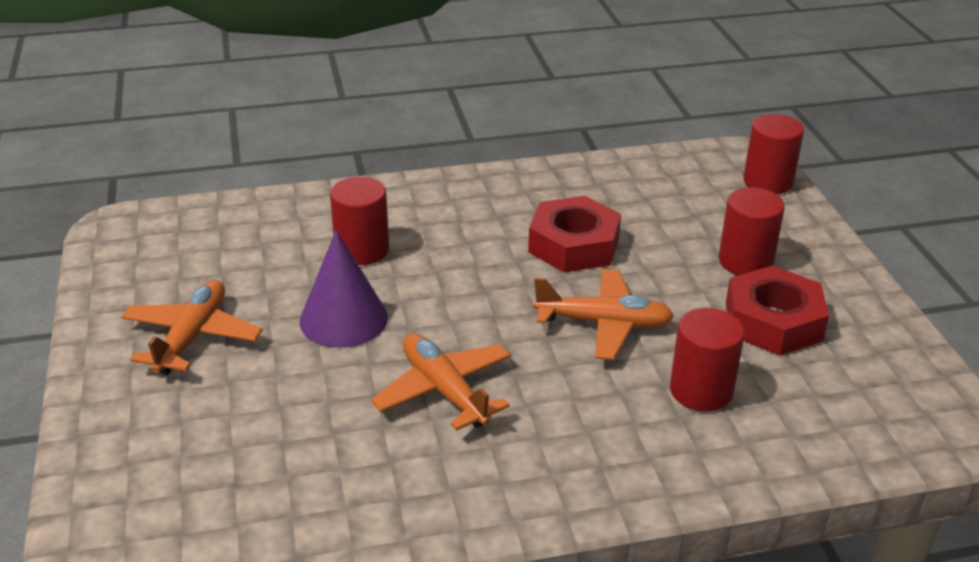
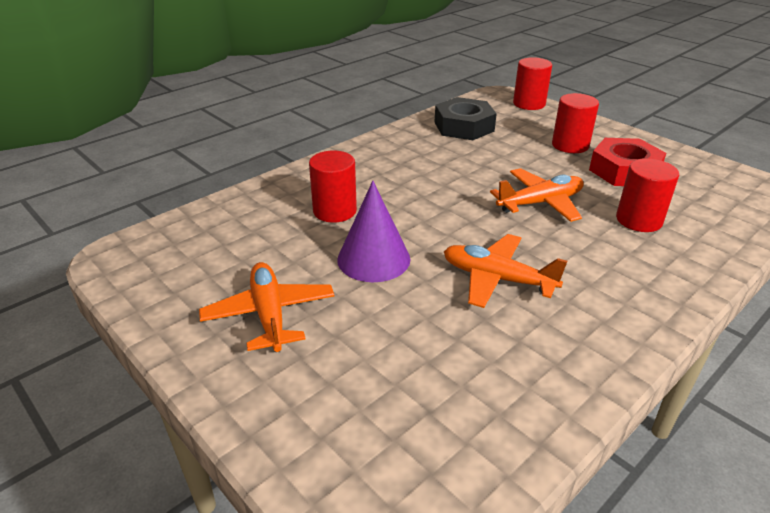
camera: 30 degrees left, 0 degrees up
red nut [528,196,621,273] -> none
none -> black nut [434,97,497,140]

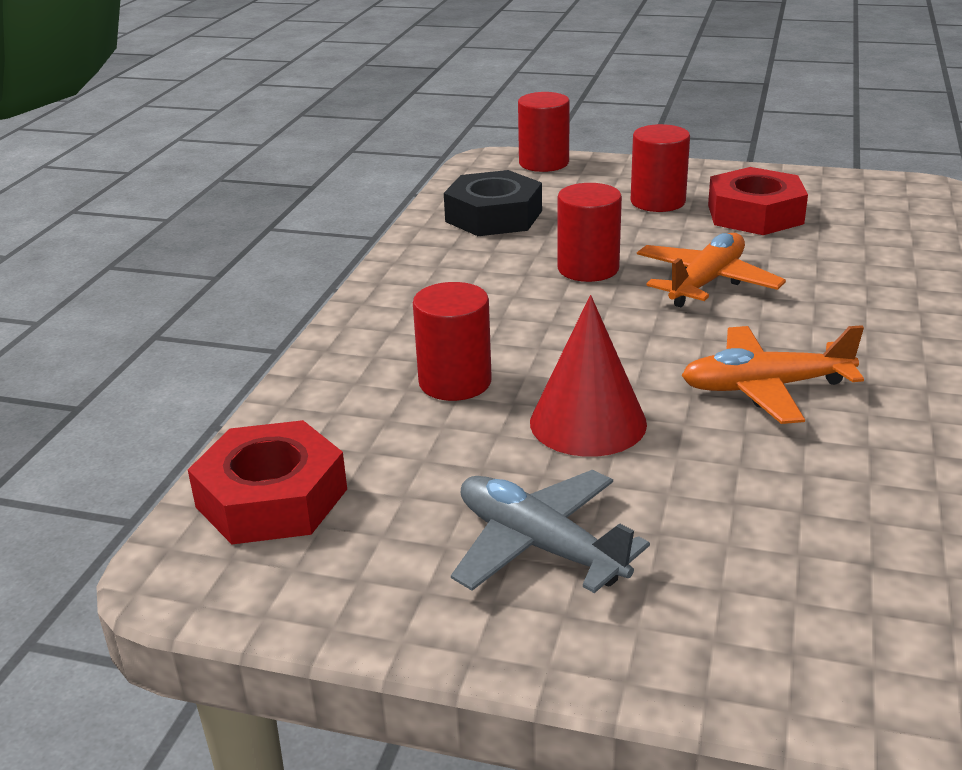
camera: 30 degrees left, 5 degrees down
orange plane [199,262,335,352] -> grey plane [451,470,650,593]
purple cone [337,181,410,282] -> red cone [530,295,647,457]
red cylinder [616,158,679,232] -> red cylinder moved to [557,183,622,282]
none -> red nut [188,420,347,544]

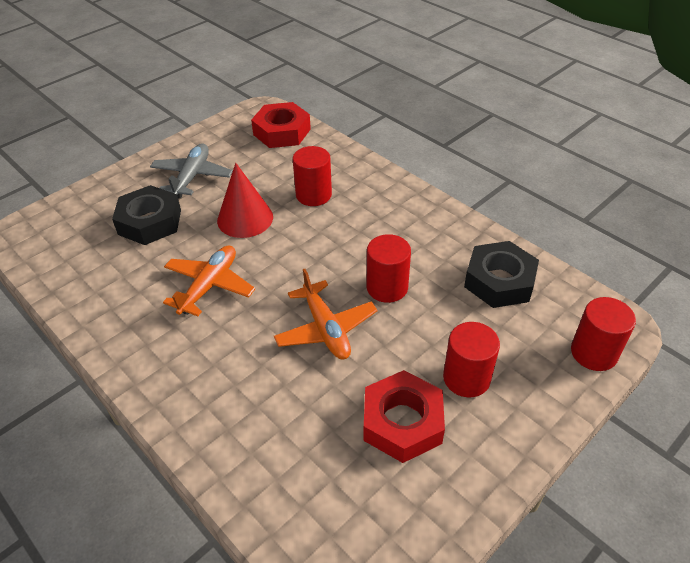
camera: 120 degrees right, 15 degrees up
grey plane [451,470,650,593] -> grey plane turned 60 degrees counterclockwise [150,143,233,198]
none -> black nut [112,185,181,245]

